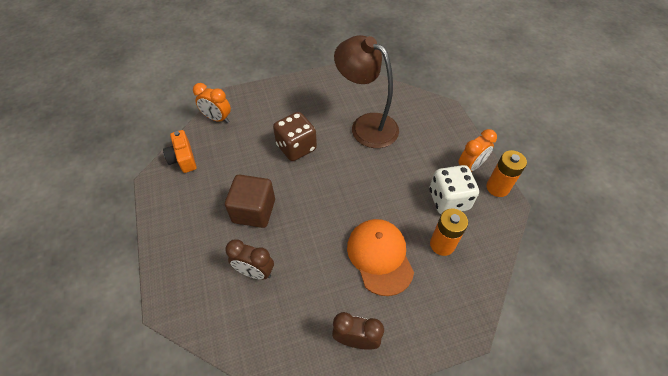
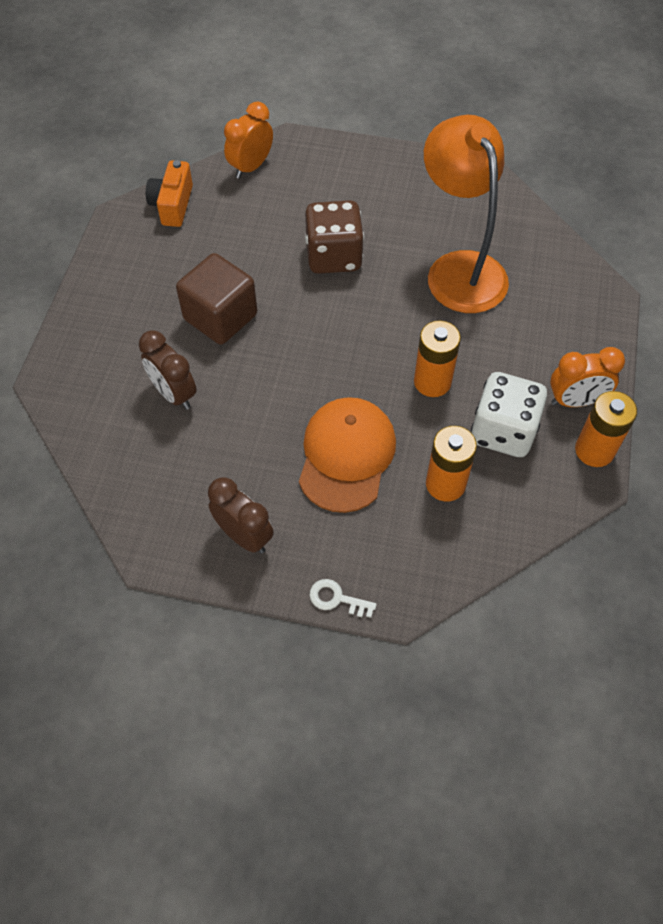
camera: 30 degrees right, 5 degrees up
orange clock [193,83,231,123] -> orange clock turned 75 degrees clockwise [224,101,273,179]
brown lamp [334,35,399,148] -> orange lamp [424,115,509,313]
none -> white key [310,579,377,618]
none -> orange battery [414,320,461,397]

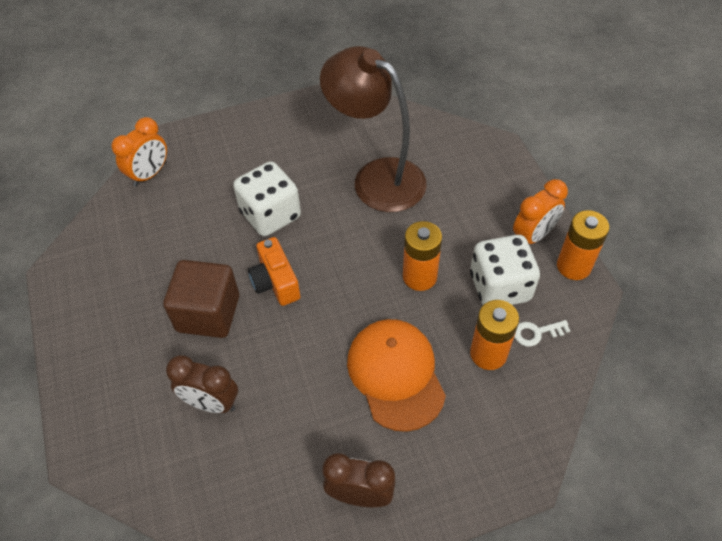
camera: 30 degrees left, 5 degrees down
orange camera [146,160,193,227] -> orange camera moved to [248,237,300,306]
orange clock [224,101,273,179] -> orange clock turned 150 degrees counterclockwise [112,117,167,187]
brown dice [305,200,364,274] -> white dice [233,161,301,236]
white key [310,579,377,618] -> white key moved to [514,320,570,347]
orange lamp [424,115,509,313] -> brown lamp [320,46,427,212]

